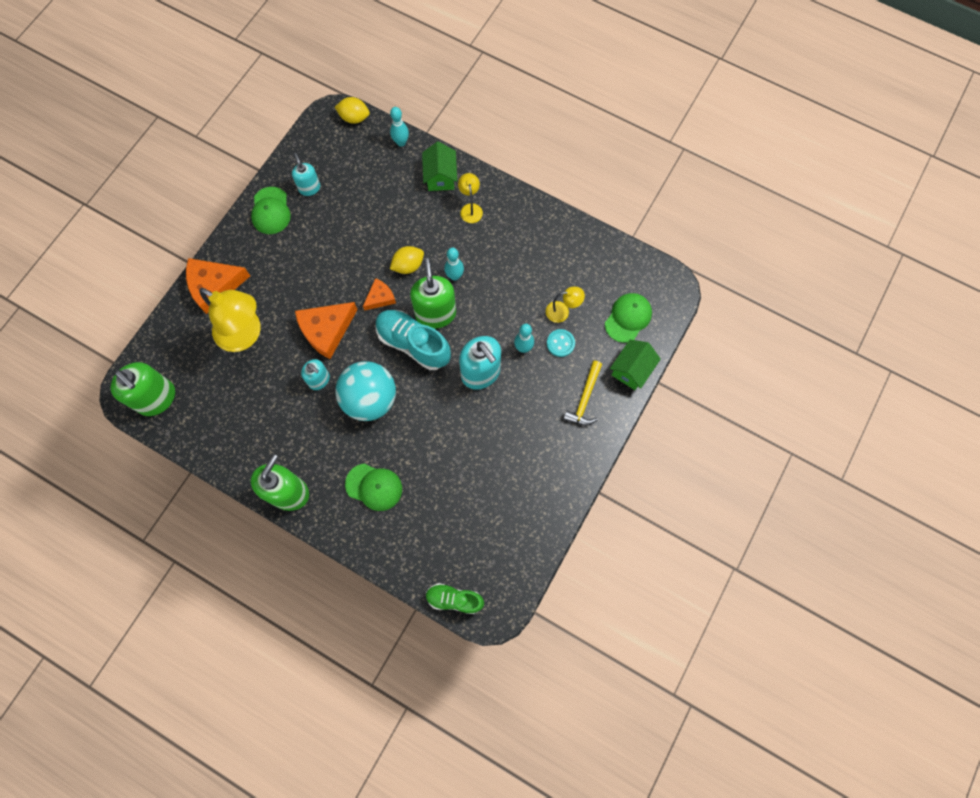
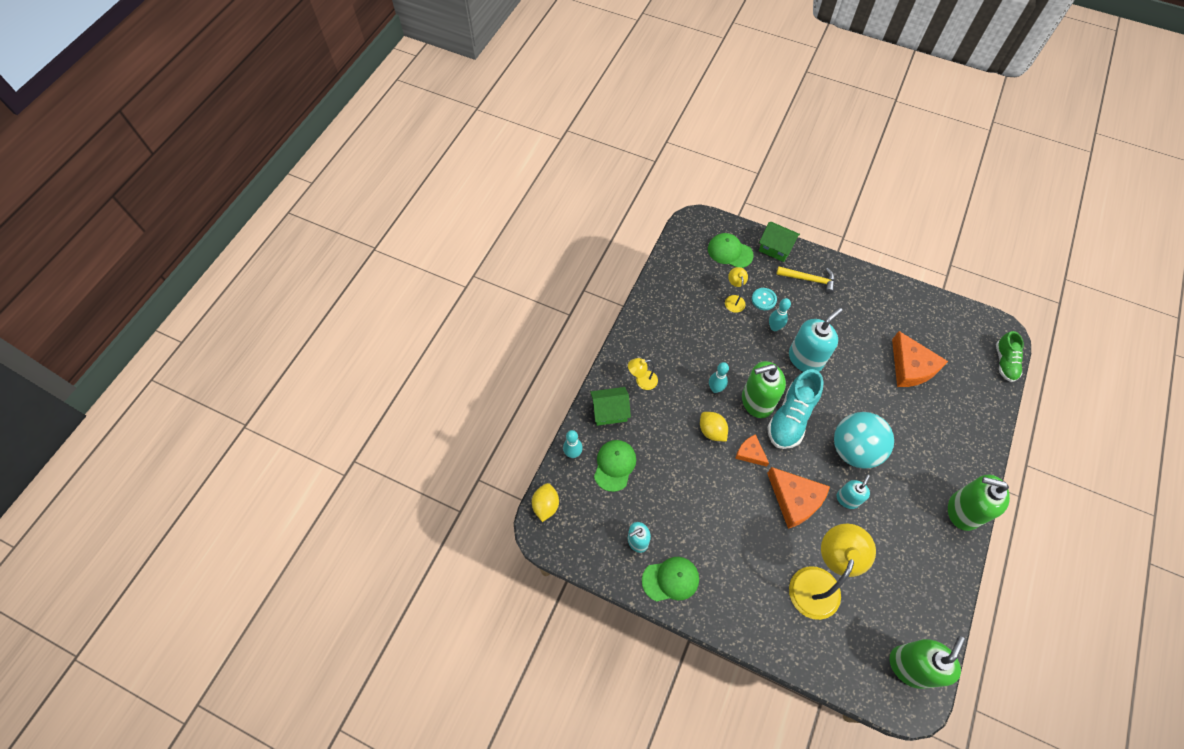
camera: 95 degrees left, 10 degrees down
orange cheese [186,258,250,314] -> orange cheese moved to [892,331,948,387]
green cap [345,464,402,511] -> green cap moved to [594,440,636,492]

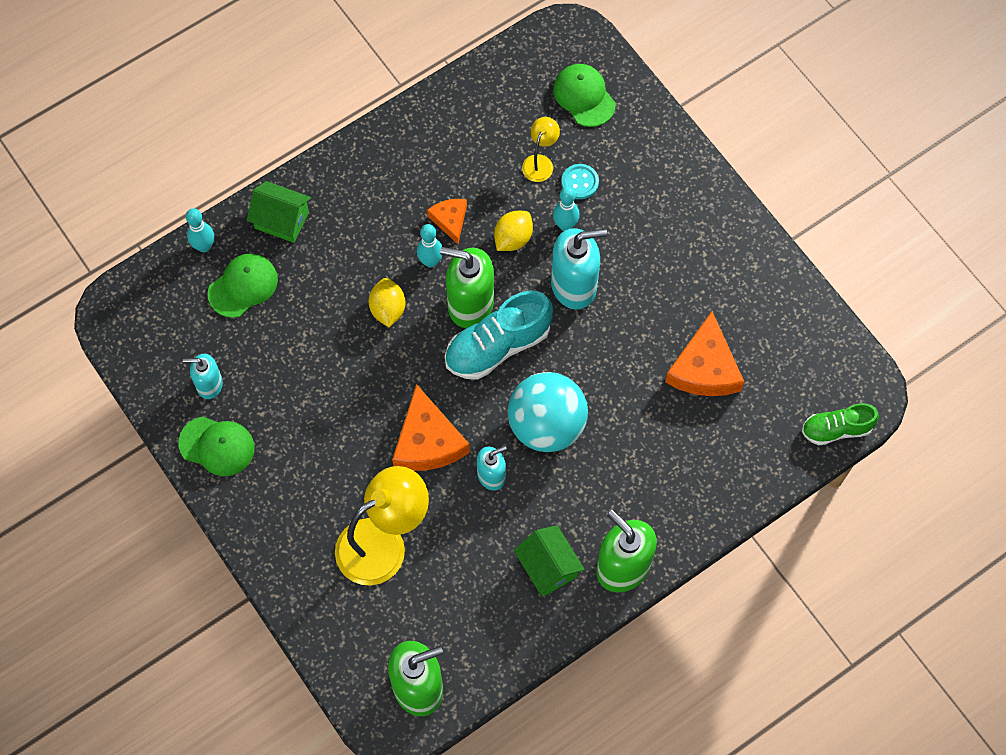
camera: 30 degrees right, 5 degrees up
yellow lemon [532,483,559,522] -> yellow lemon moved to [494,211,533,251]
yellow lamp [628,358,658,390] -> none
orange cheese [735,434,769,467] -> orange cheese moved to [427,199,467,244]
green house [759,222,800,262] -> green house moved to [514,525,585,596]
yellow hammer [776,266,835,294] -> none
green shoe [996,331,1024,382] -> green shoe turned 45 degrees clockwise [802,403,879,445]

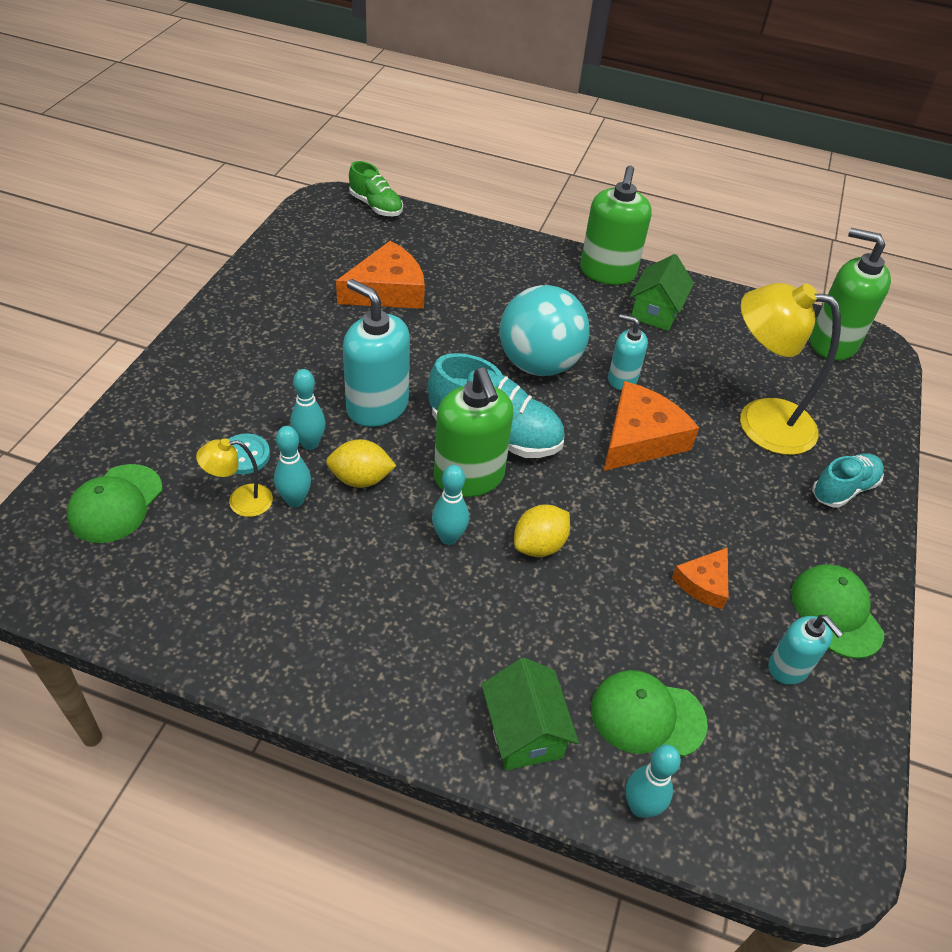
camera: 130 degrees left, 20 degrees down
orange cheese [427,199,467,244] -> orange cheese moved to [672,547,728,609]
none -> turquoise bowling pin [274,426,311,507]
none -> turquoise shoe [812,453,884,508]

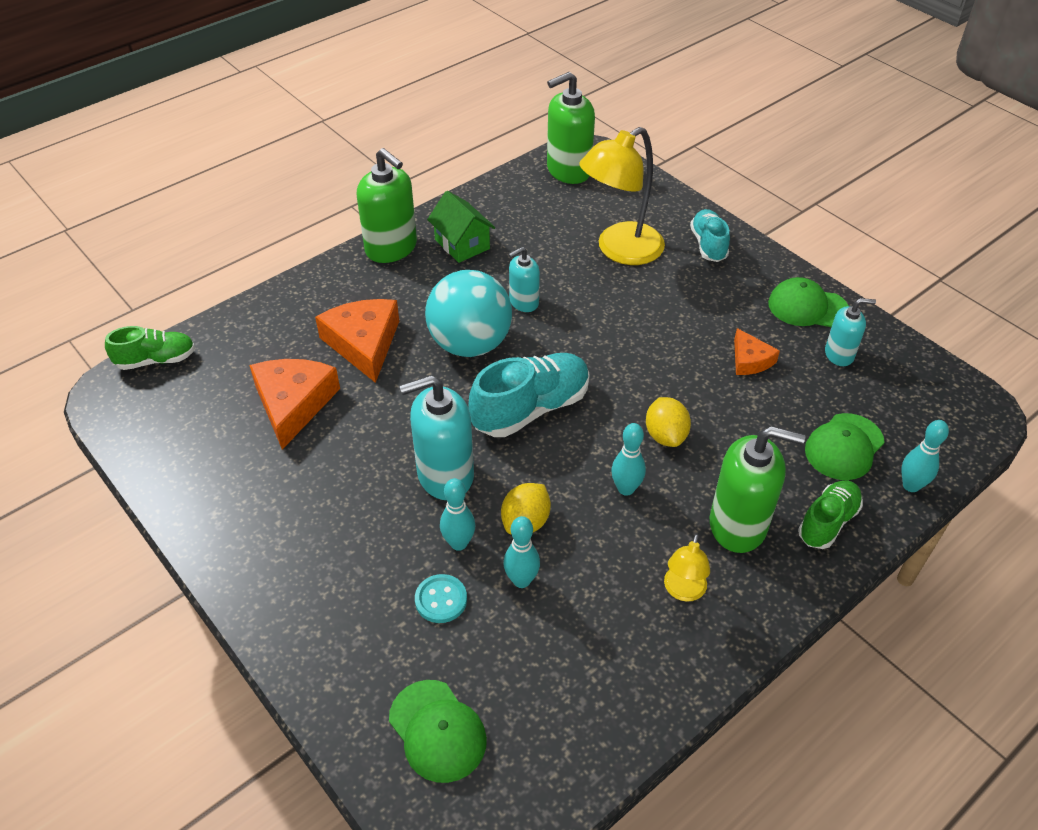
camera: 55 degrees left, 0 degrees up
yellow lamp [196,438,273,517] -> yellow lamp moved to [664,533,710,602]
green soap dispenser [434,367,513,497] -> green soap dispenser moved to [710,426,806,553]
green house [481,657,579,770] -> green shoe [798,480,863,549]
orange cheese [604,381,699,471] -> orange cheese moved to [315,299,399,383]

